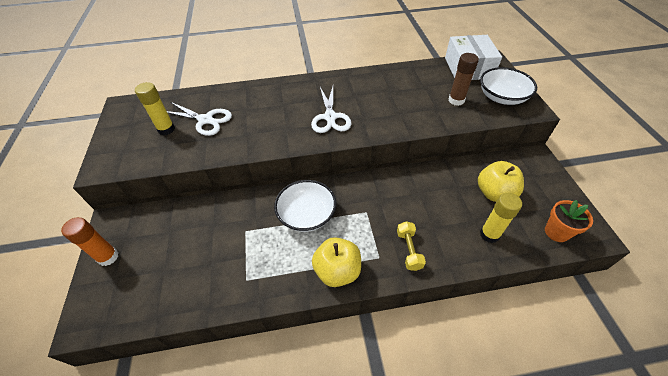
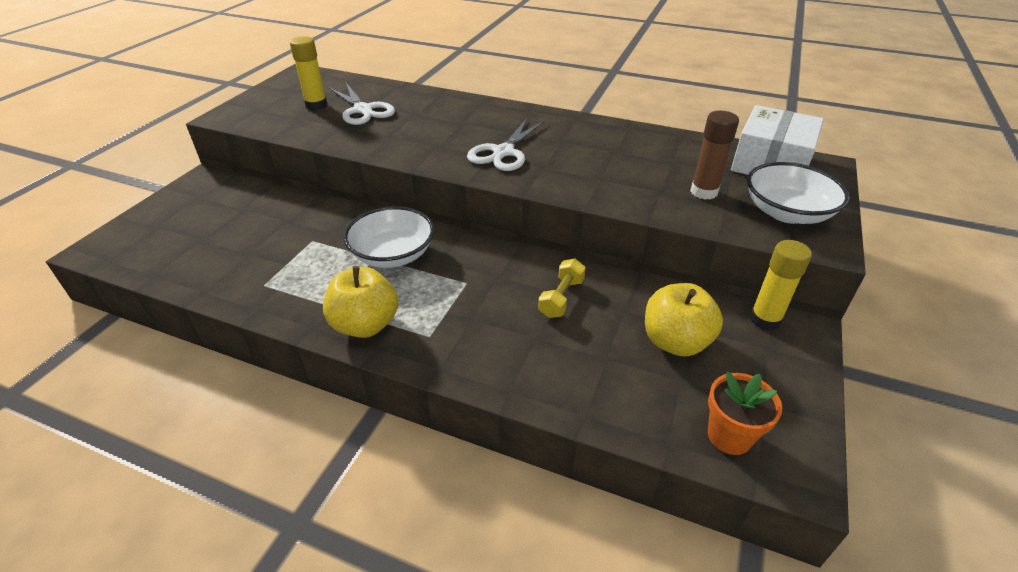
camera: 30 degrees right, 10 degrees down
orange glue stick [61,217,118,266] -> none
yellow dumbbell [397,221,426,271] -> yellow dumbbell moved to [538,259,586,318]
yellow glue stick [480,193,522,243] -> yellow glue stick moved to [750,240,812,331]

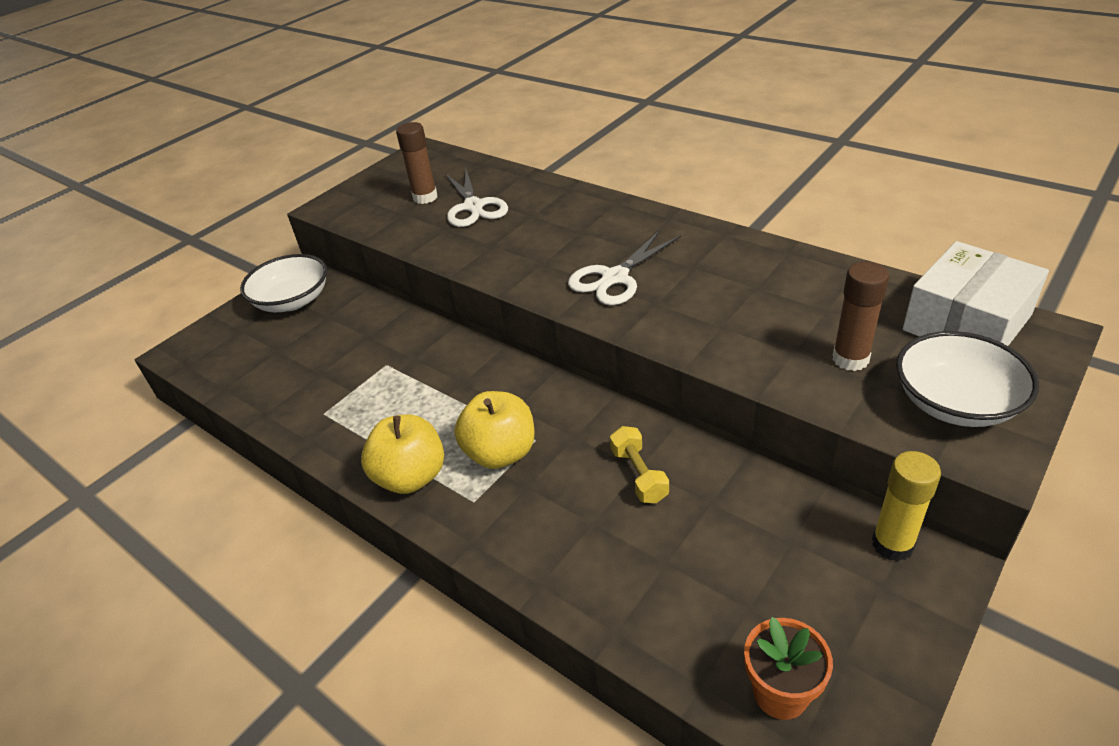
camera: 20 degrees right, 0 degrees up
yellow glue stick [290,36,327,110] -> brown glue stick [396,122,437,204]
white bowl [344,206,434,268] -> white bowl moved to [240,254,327,312]
yellow dumbbell [538,259,586,318] -> yellow dumbbell turned 60 degrees counterclockwise [610,426,669,503]
yellow apple [645,283,723,356] -> yellow apple moved to [454,391,535,469]

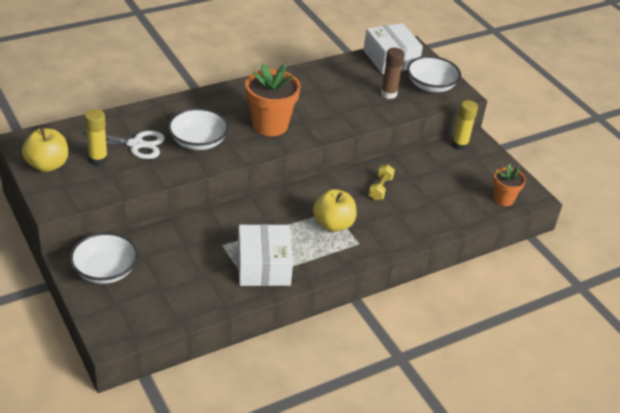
camera: 75 degrees left, 0 degrees up
yellow apple [361,414,444,494] -> yellow apple moved to [22,127,68,172]
brown glue stick [396,122,437,204] -> yellow glue stick [84,109,108,165]
white scissors [568,230,681,305] -> orange flower pot [245,63,300,136]
yellow dumbbell [610,426,669,503] -> yellow dumbbell turned 75 degrees counterclockwise [368,165,395,200]
none -> white bowl [168,108,229,150]
none -> white box [238,224,293,286]

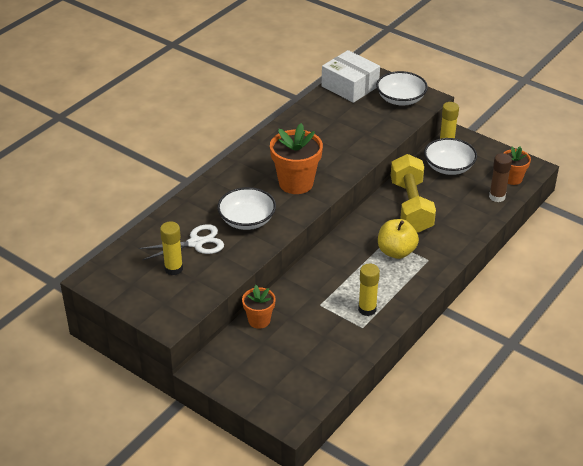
camera: 20 degrees left, 0 degrees up
yellow apple [22,127,68,172] -> none
white bowl [70,232,138,284] -> white bowl moved to [424,138,477,175]
white box [238,224,293,286] -> yellow glue stick [358,264,380,316]
yellow dumbbell [368,165,395,200] -> yellow dumbbell [391,154,436,233], size x2.20
brown glue stick [381,48,404,99] -> brown glue stick moved to [489,153,512,202]
none -> orange flower pot [242,285,276,329]

